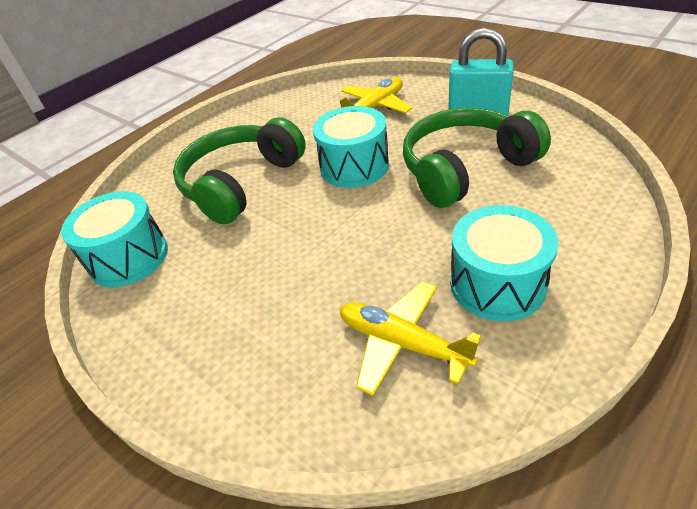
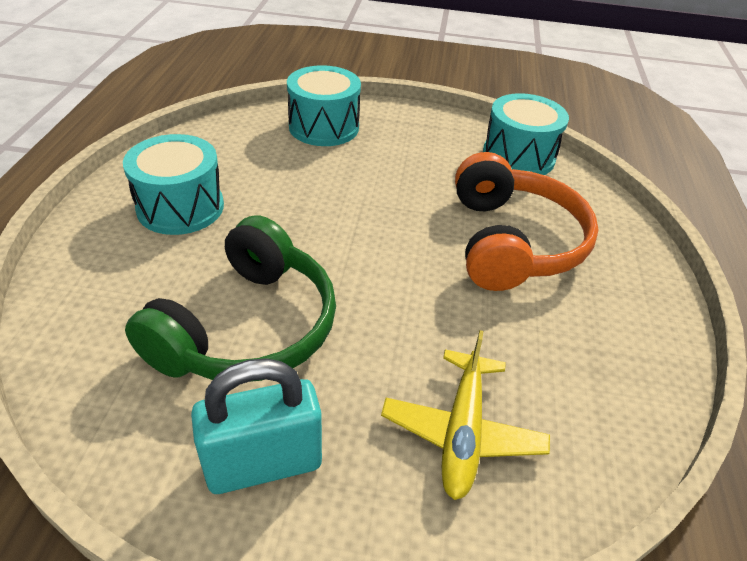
camera: 140 degrees right, 0 degrees up
green headphones [173,117,306,224] -> orange headphones [455,152,598,291]
turquoise drum [313,106,389,188] -> turquoise drum moved to [287,65,361,146]
yellow plane [340,282,481,396] -> none

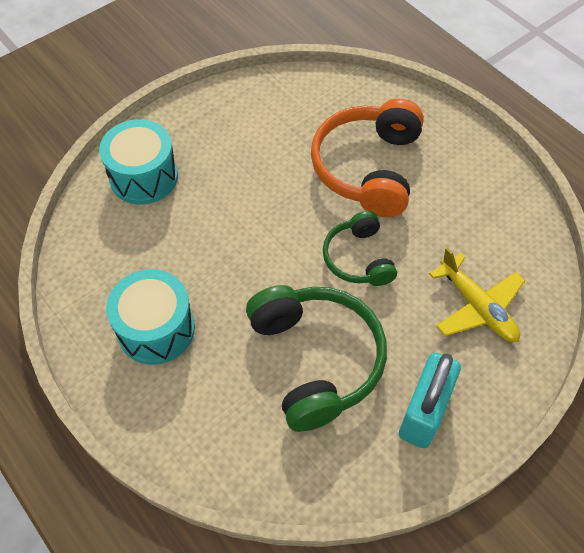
camera: 45 degrees left, 15 degrees up
orange headphones [455,152,598,291] -> orange headphones turned 120 degrees counterclockwise [311,99,424,217]
turquoise drum [483,93,569,175] -> none
none -> green headphones [323,211,397,286]

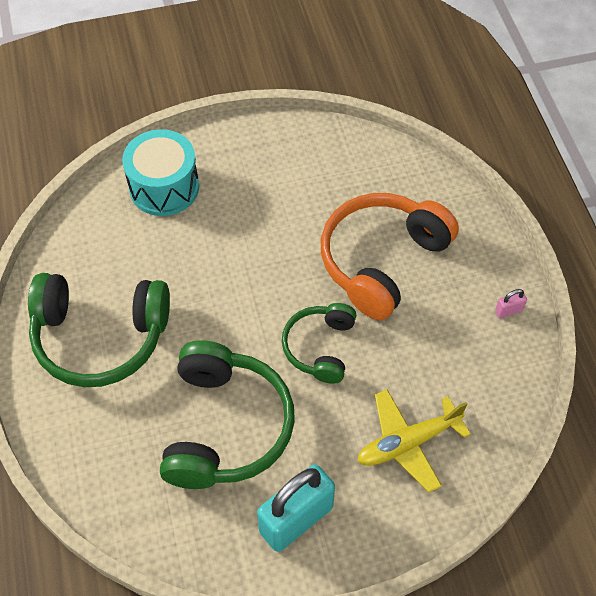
camera: 25 degrees right, 0 degrees up
turquoise drum [106,269,195,365] -> green headphones [28,273,170,387]
yellow plane [429,247,525,342] -> yellow plane turned 75 degrees clockwise [357,389,471,492]
none -> pink padlock [495,289,527,318]

